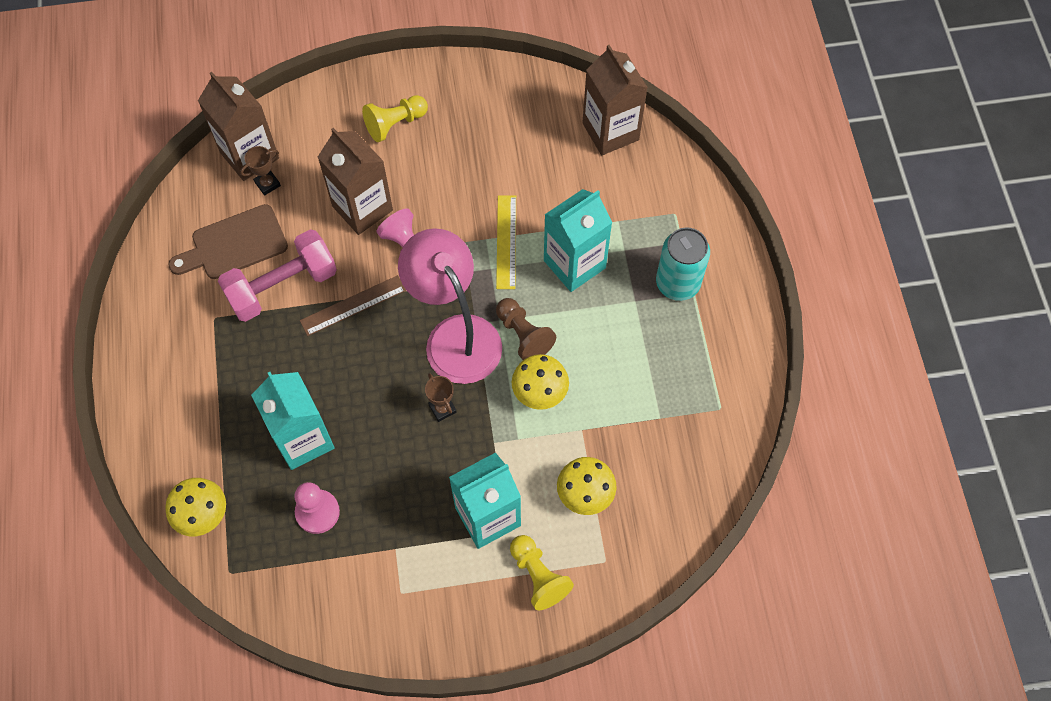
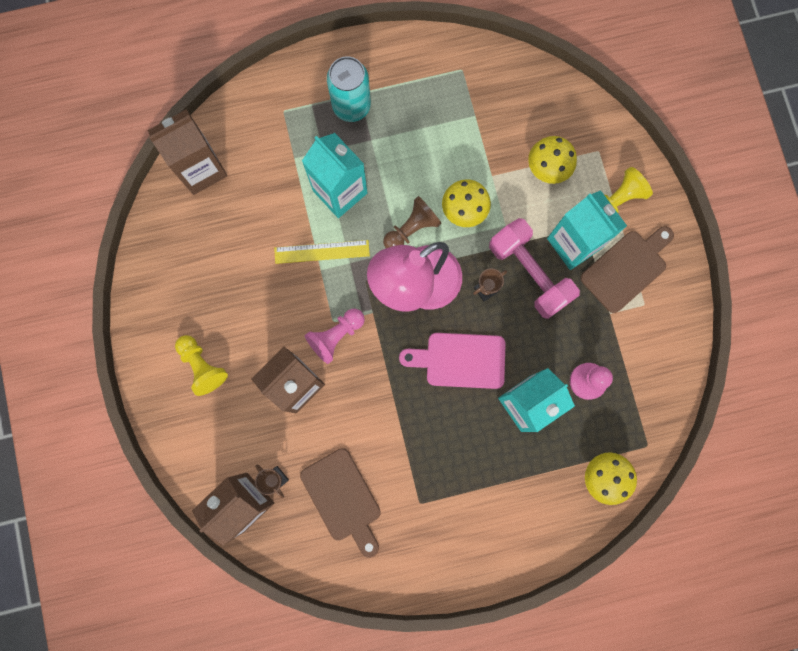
camera: 95 degrees left, 15 degrees up
pink dumbbell [218,229,337,322] -> pink dumbbell moved to [489,218,580,319]
brown ruler [300,275,406,336] -> none
none -> pink cutting board [399,333,506,389]
none -> brown cutting board [580,226,674,313]

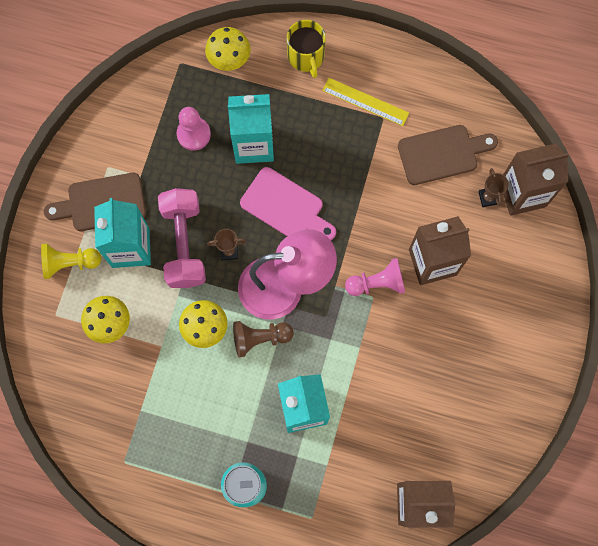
camera: 150 degrees left, 5 degrees down
yellow pawn [175,335,228,396] -> none
yellow ruler [274,240,370,264] -> yellow ruler moved to [322,78,409,126]
brown cutting board [300,448,381,558] -> brown cutting board turned 75 degrees clockwise [398,125,498,185]
none -> yellow mug [287,20,326,78]

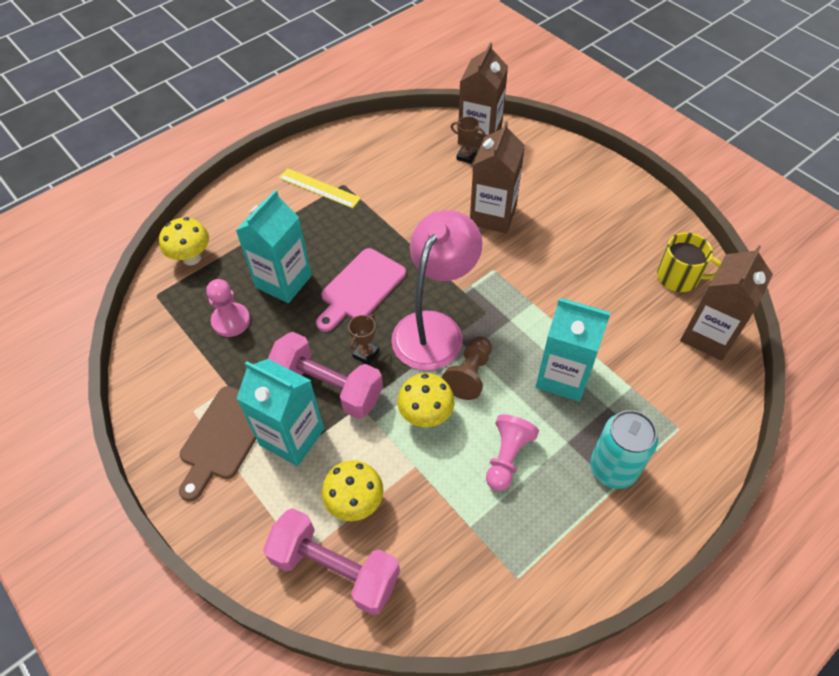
camera: 55 degrees left, 20 degrees down
yellow pawn [41,244,101,279] -> none
pink cutting board [240,167,336,240] -> pink cutting board turned 150 degrees clockwise [316,248,406,332]
yellow mug [287,20,326,78] -> yellow mug moved to [657,232,721,292]
yellow ruler [322,78,409,126] -> yellow ruler turned 60 degrees clockwise [279,168,361,208]
pink pawn [345,258,405,296] -> pink pawn moved to [486,414,539,491]
brown cutting board [398,125,498,185] -> none
none -> pink dumbbell [263,508,400,615]

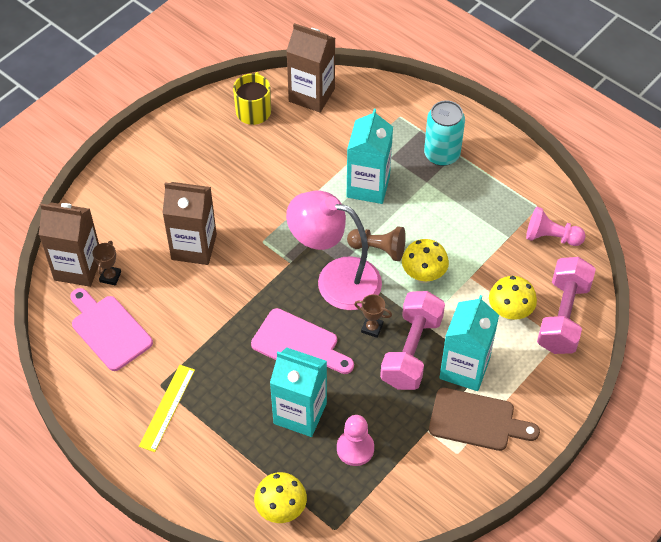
camera: 100 degrees left, 0 degrees up
pink pawn [486,414,539,491] -> pink pawn moved to [526,207,586,246]
none -> pink cutting board [70,288,153,371]

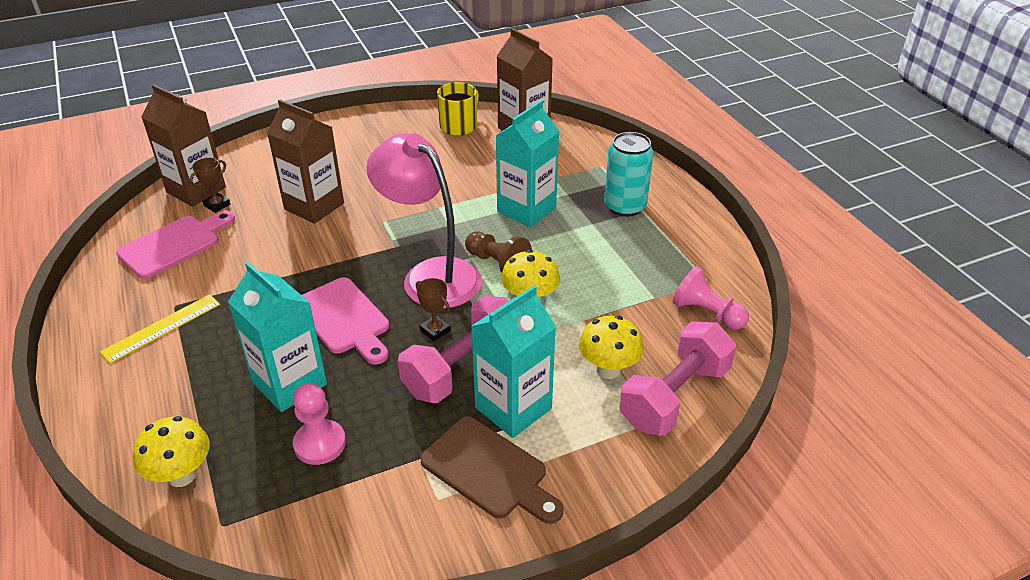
camera: 25 degrees right, 15 degrees down
pink cutting board [70,288,153,371] -> pink cutting board turned 60 degrees clockwise [116,211,235,279]

